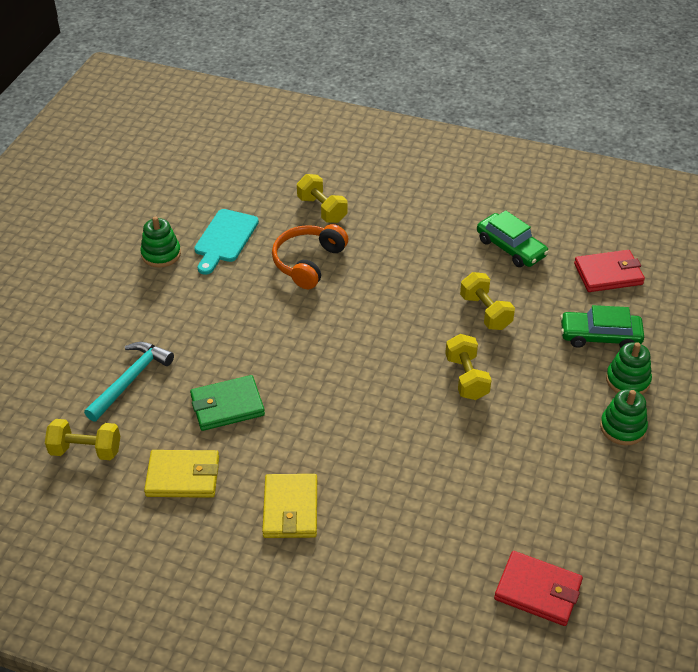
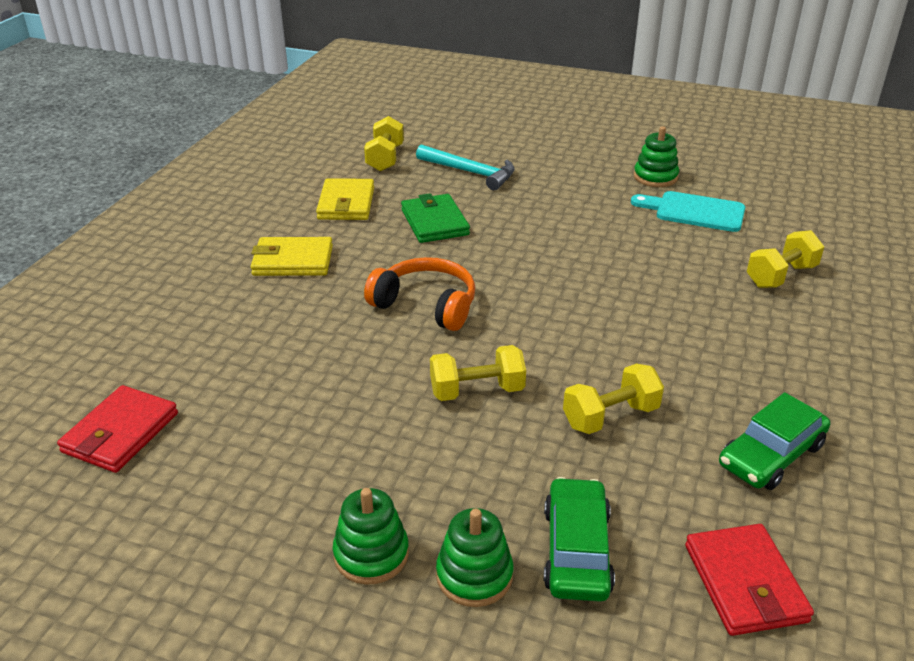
camera: 90 degrees right, 10 degrees down
orange headphones [272,224,348,289] -> orange headphones moved to [364,257,475,331]

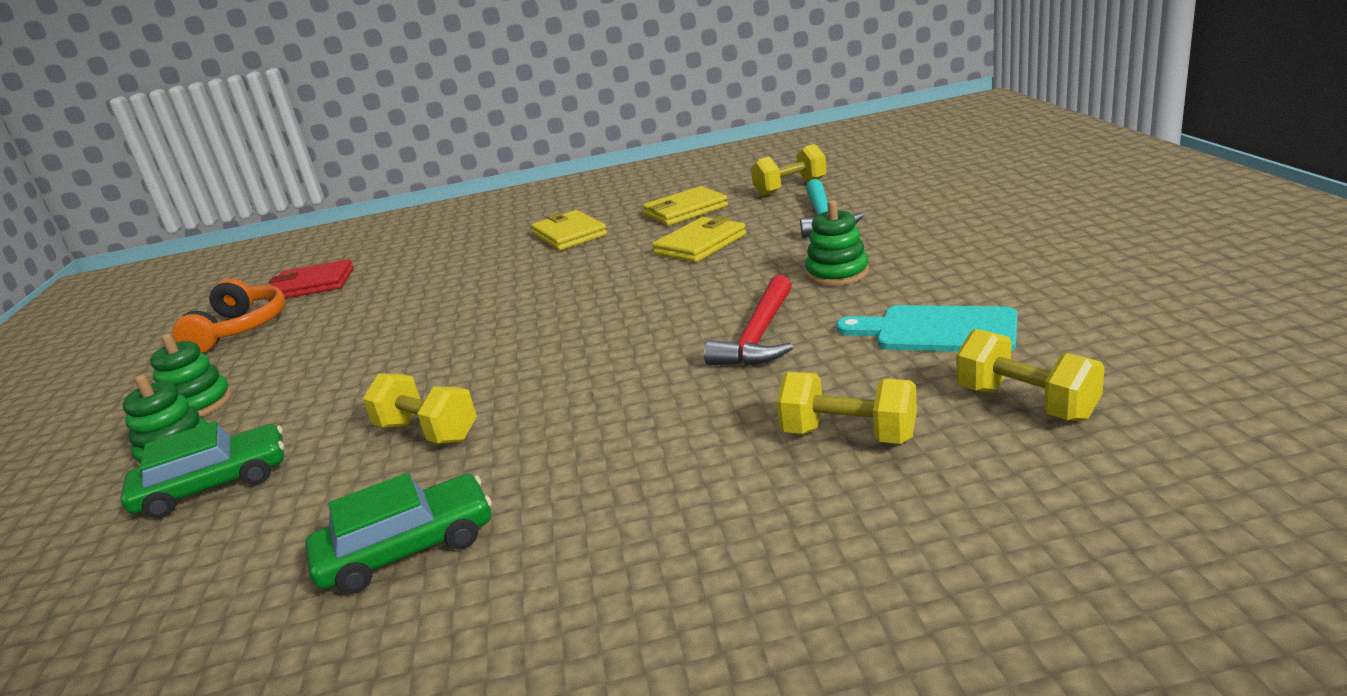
camera: 65 degrees right, 10 degrees down
orange headphones [364,257,475,331] -> orange headphones moved to [173,279,286,353]
green wallet [401,193,470,243] -> yellow wallet [652,216,746,262]
yellow dumbbell [430,345,526,401] -> yellow dumbbell moved to [956,329,1105,421]
turquoise cutting board [631,191,745,232] -> turquoise cutting board turned 60 degrees counterclockwise [836,305,1017,352]
green stacking toy [634,126,679,187] -> green stacking toy moved to [805,200,869,286]
red wallet [685,524,814,636] -> none
green car [719,392,830,490] -> green car turned 135 degrees clockwise [305,473,492,594]
none -> red hammer [704,275,793,366]

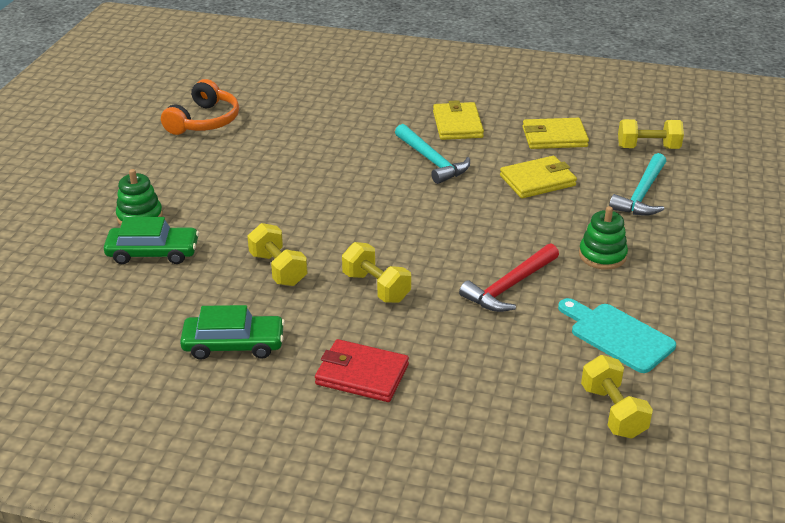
camera: 20 degrees right, 10 degrees up
green stacking toy [150,333,232,417] -> none
red wallet [268,259,354,301] -> red wallet moved to [315,339,409,402]
yellow dumbbell [777,372,917,444] -> yellow dumbbell moved to [342,242,411,303]
none -> turquoise hammer [395,124,470,184]

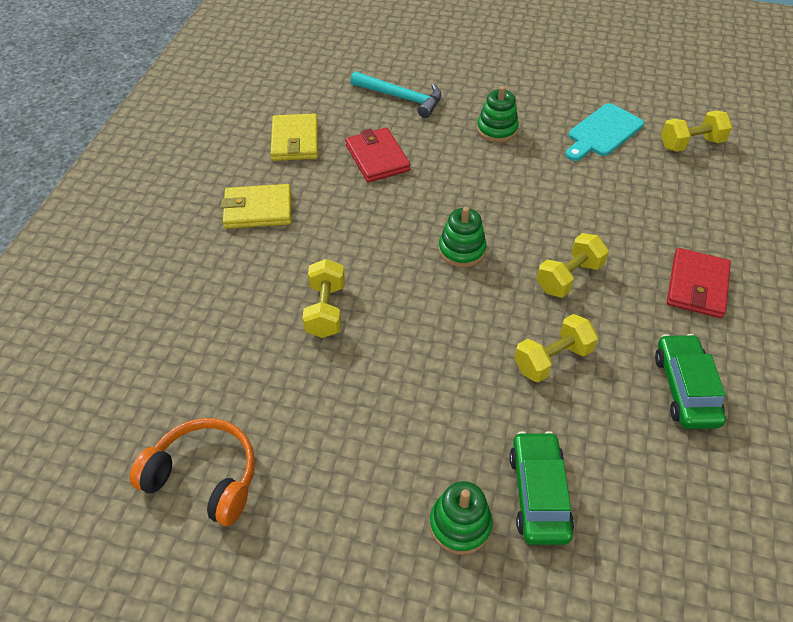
camera: 90 degrees left, 15 degrees up
turquoise hammer [395,124,470,184] -> none
red hammer [459,244,559,312] -> none
yellow wallet [500,156,577,198] -> red wallet [345,127,410,182]
yellow dumbbell [618,119,684,149] -> yellow dumbbell moved to [302,259,345,338]
none -> green stacking toy [438,207,486,267]

